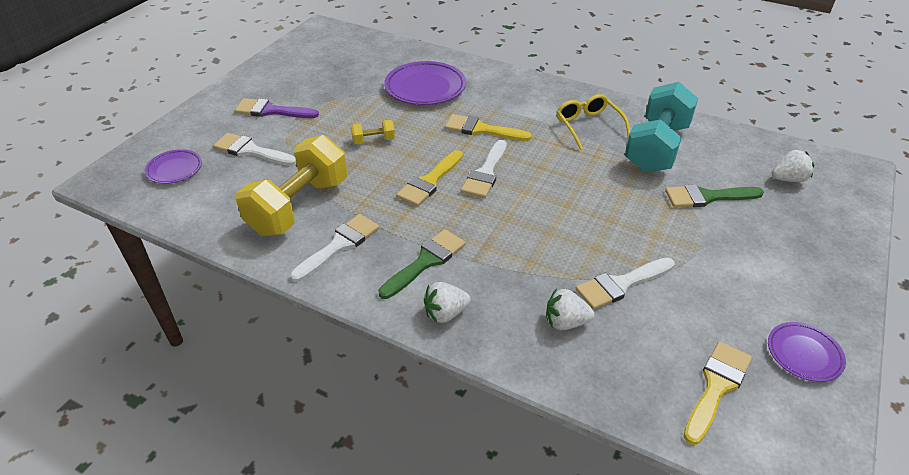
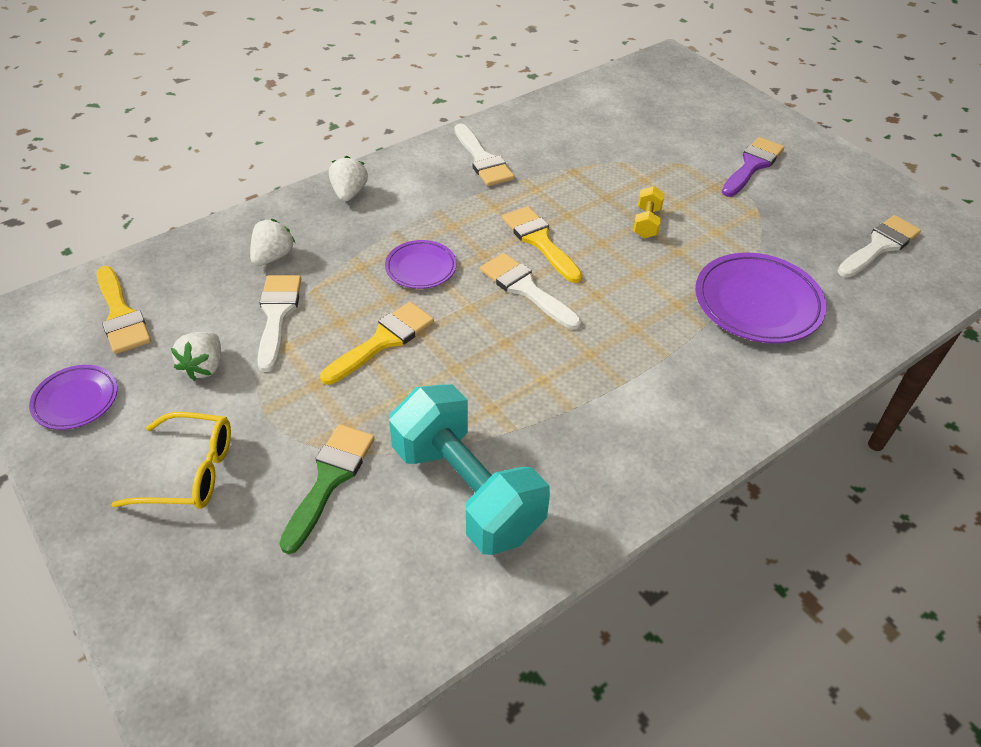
camera: 115 degrees right, 5 degrees up
purple plate [145,149,202,184] -> purple plate moved to [385,240,457,289]
white brush [213,133,296,166] -> white brush moved to [838,215,921,277]
yellow dumbbell [236,135,347,236] -> none
green brush [378,229,466,299] -> none
yellow brush [445,114,532,141] -> yellow brush moved to [320,302,434,385]
yellow glasses [556,94,630,150] -> yellow glasses moved to [111,412,231,509]
white strawberry [772,150,814,182] -> white strawberry moved to [171,332,221,381]

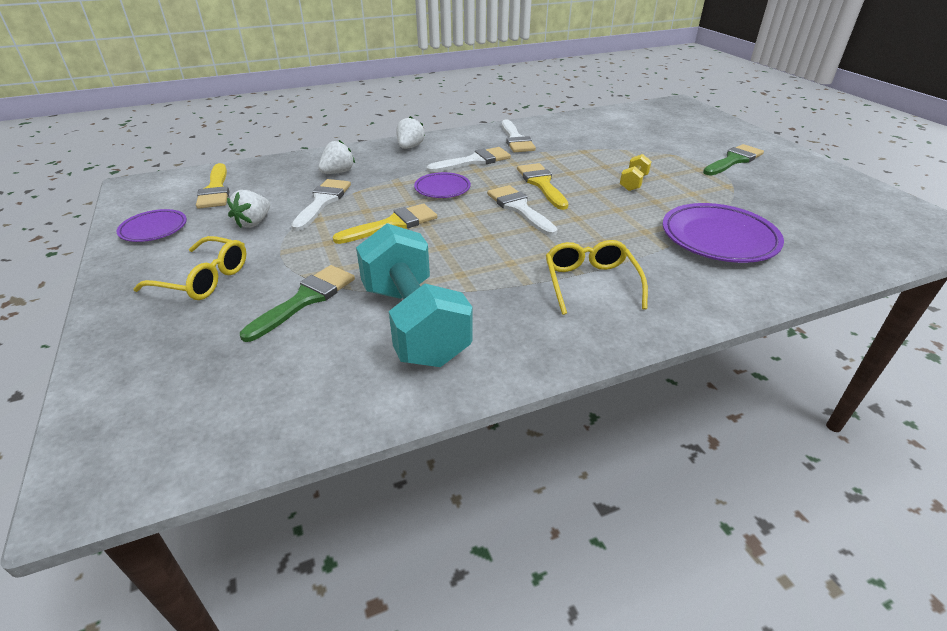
camera: 15 degrees right, 10 degrees down
purple brush [722,137,784,197] -> green brush [703,144,764,176]
white brush [838,215,921,277] -> white brush moved to [426,147,511,173]
none -> yellow glasses [546,240,648,315]

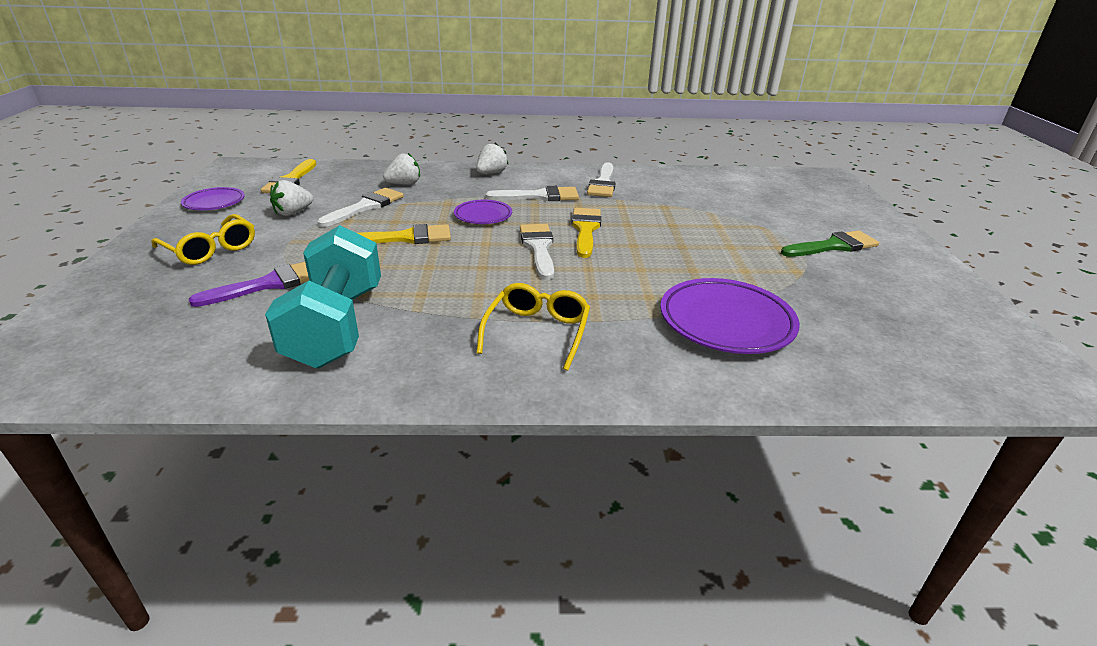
camera: 20 degrees right, 5 degrees down
green brush [240,265,355,342] -> purple brush [189,262,309,307]
yellow dumbbell [620,154,652,191] -> none

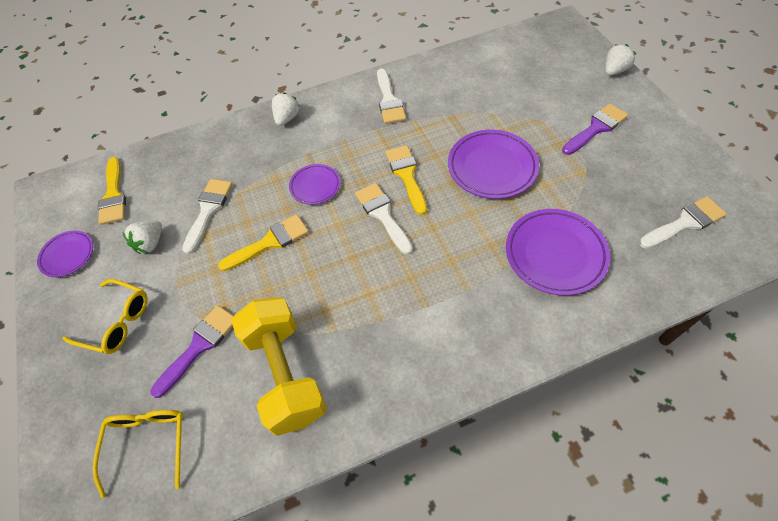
camera: 15 degrees left, 25 degrees up
turquoise dumbbell [265,225,381,369] -> yellow dumbbell [231,297,327,436]
white strawberry [383,153,420,185] -> white strawberry moved to [605,44,636,76]
yellow glasses [477,283,590,371] -> yellow glasses moved to [92,410,184,498]
white brush [486,186,579,201] -> white brush moved to [639,196,727,249]
green brush [781,231,879,257] -> purple brush [562,104,628,155]
none -> purple plate [448,130,539,199]

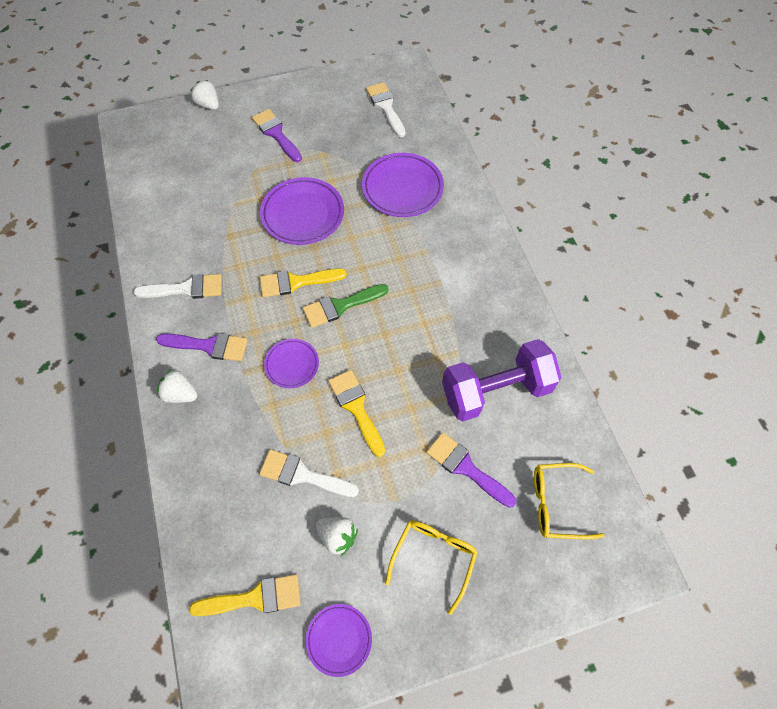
camera: 90 degrees left, 5 degrees up
yellow dumbbell [231,297,327,436] -> purple dumbbell [442,339,562,421]
white brush [355,183,413,255] -> green brush [303,284,389,328]
none -> purple brush [156,333,248,361]

